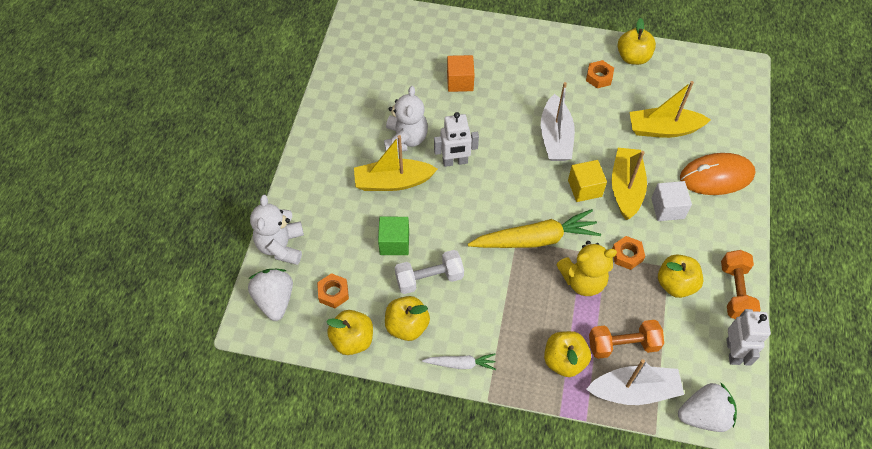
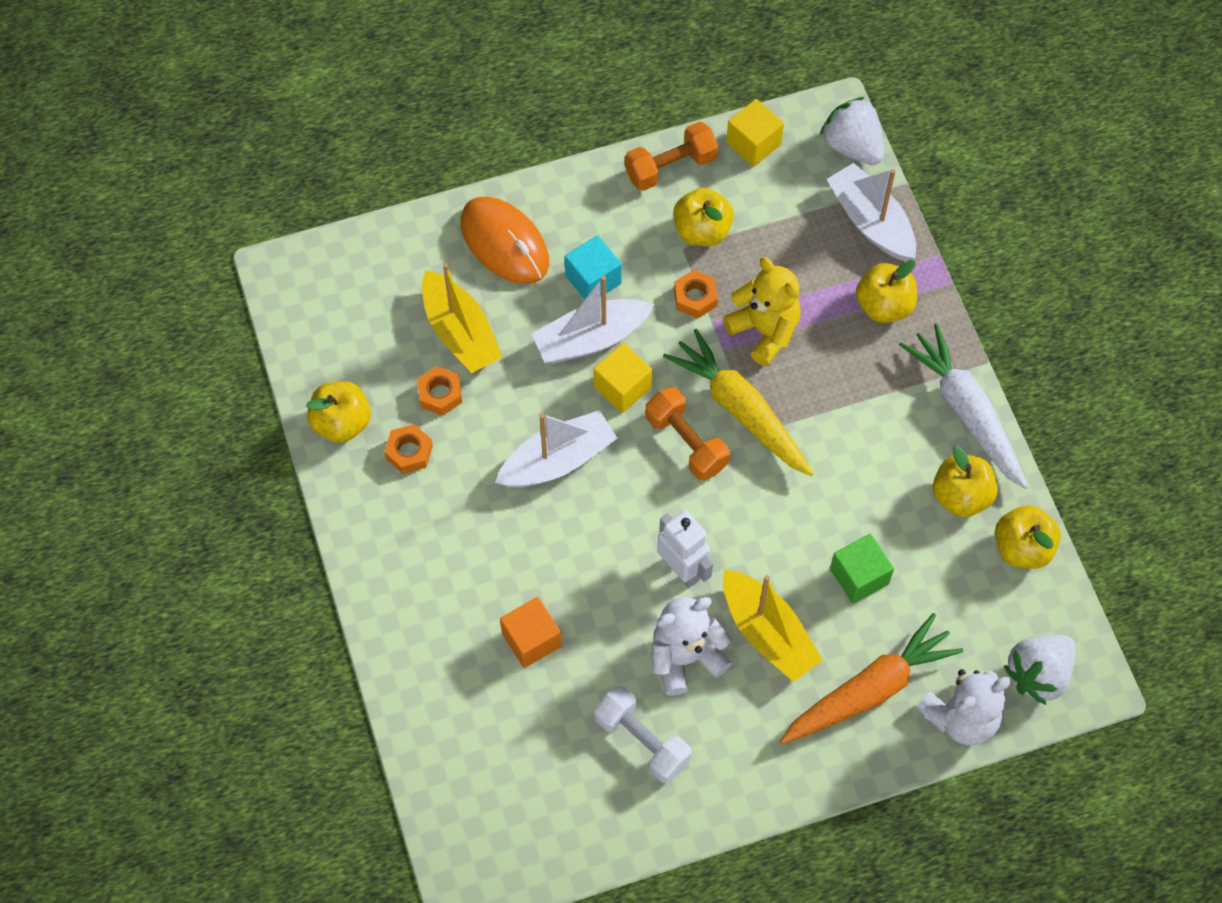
camera: 120 degrees left, 5 degrees up
orange nut [317,273,349,308] -> orange nut moved to [417,366,462,416]
white dumbbell [395,250,464,294] -> white dumbbell moved to [594,685,692,783]
white carrot [422,353,496,370] -> white carrot [899,324,1028,489], size x1.95
orange dumbbell [589,320,664,359] -> orange dumbbell moved to [645,387,730,481]
yellow boat [612,148,647,220] -> white boat [532,276,654,363]
white cube [651,181,692,221] -> turquoise cube [565,235,622,299]
white robot [726,309,771,366] -> yellow cube [726,99,784,167]
none -> orange carrot [780,613,963,744]

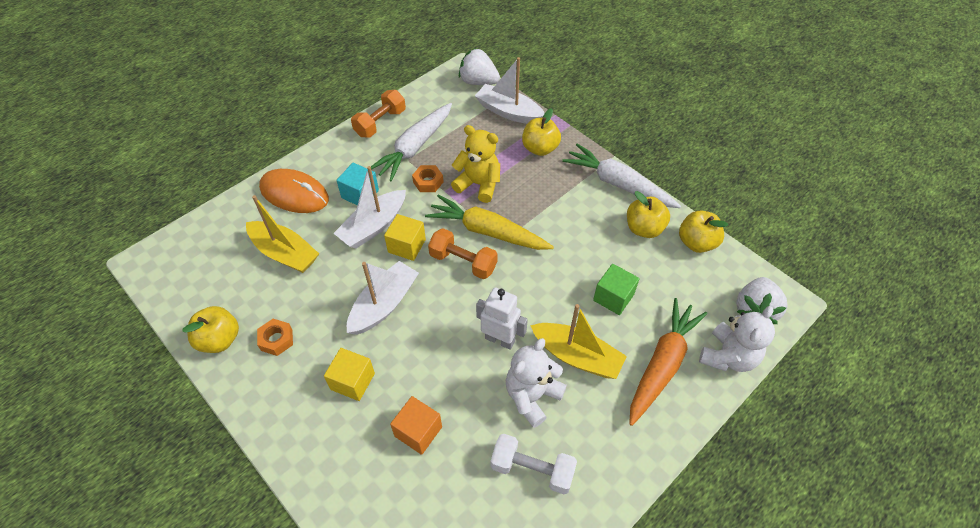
camera: 25 degrees left, 10 degrees down
orange nut [417,366,462,416] -> none
yellow apple [673,188,734,246] -> white carrot [371,103,452,182]
yellow cube [726,99,784,167] -> yellow cube moved to [324,348,375,401]

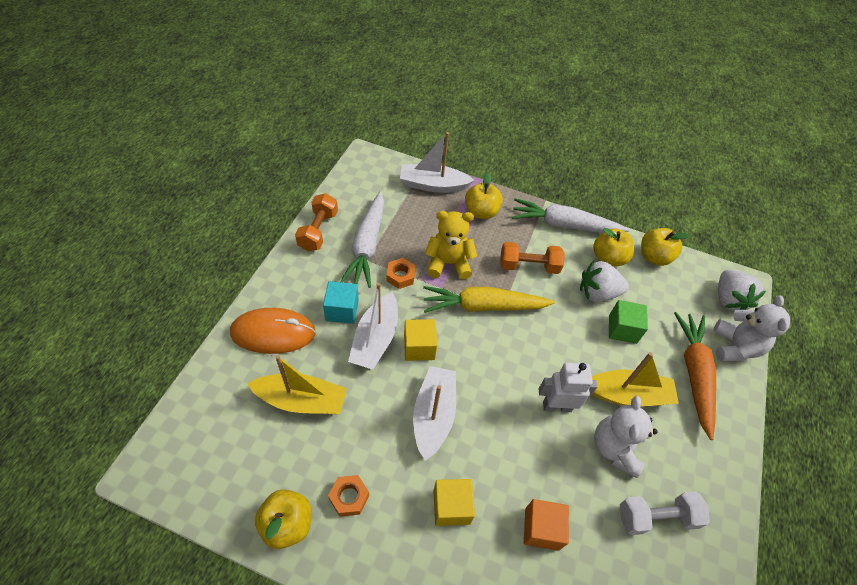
camera: 30 degrees left, 0 degrees up
orange dumbbell [428,228,498,279] -> orange dumbbell moved to [500,242,565,274]
white strawberry [459,48,500,85] -> white strawberry moved to [580,261,629,302]

